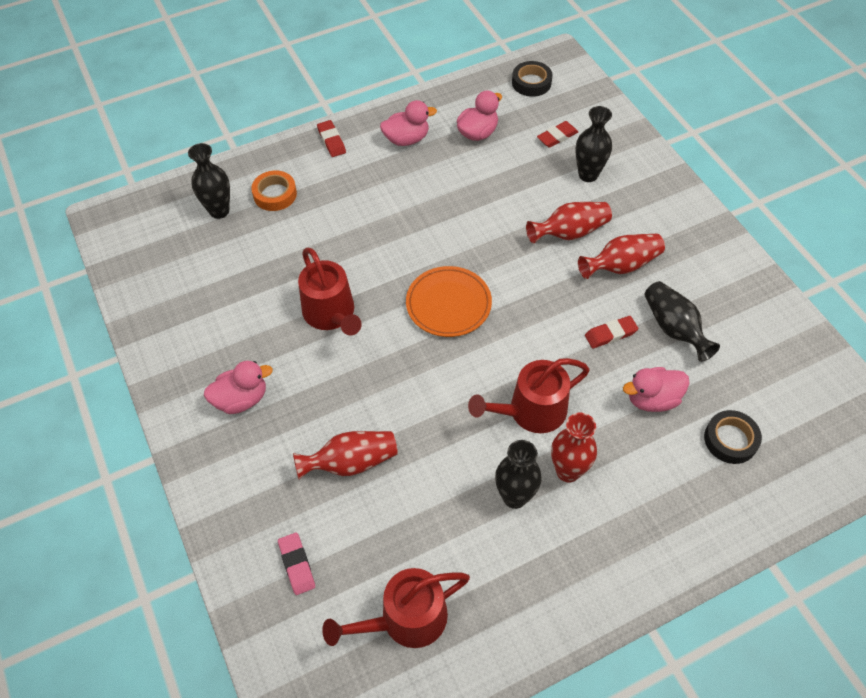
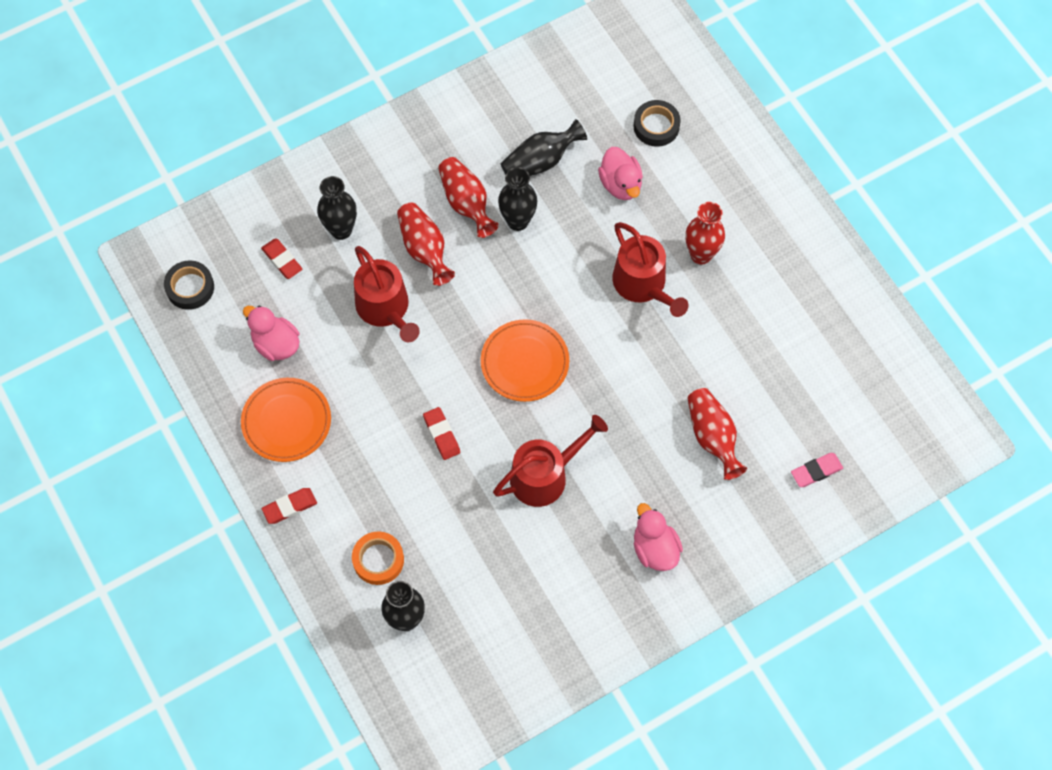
camera: 95 degrees left, 10 degrees up
red watering can [322,568,470,648] -> red watering can moved to [354,246,420,342]
pink duck [380,100,437,146] -> orange plate [241,378,331,462]
black vase [495,440,542,509] -> black vase moved to [498,167,538,231]
red eraser [585,316,638,348] -> red eraser moved to [423,407,460,460]

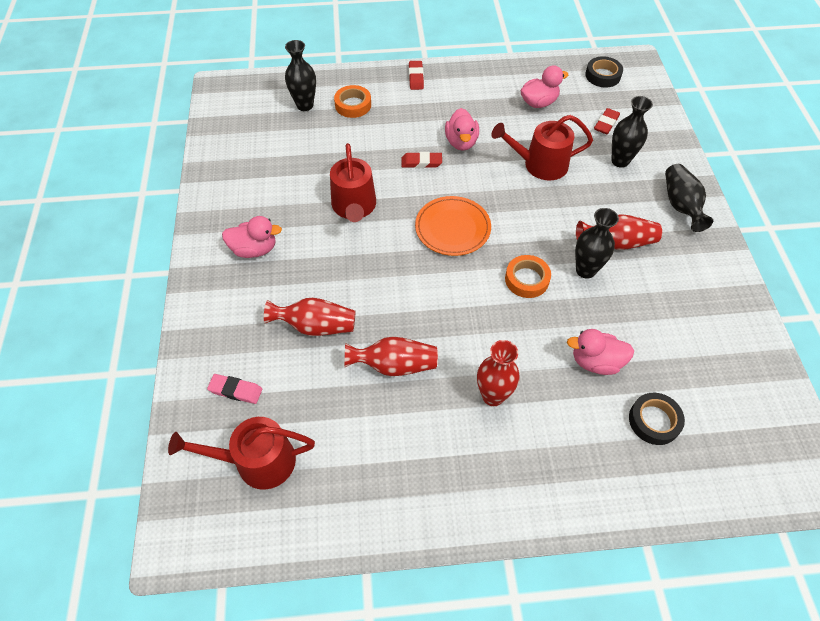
camera: 115 degrees right, 10 degrees down
orange plate [241,378,331,462] -> none
red eraser [261,238,303,279] -> red eraser turned 45 degrees counterclockwise [594,108,620,134]
red vase [397,202,455,286] -> red vase moved to [344,336,438,376]
black vase [501,119,587,176] -> black vase moved to [665,164,713,232]
red watering can [612,222,688,317] -> red watering can moved to [168,417,315,490]
pink eraser [791,453,843,487] -> pink eraser turned 75 degrees counterclockwise [207,374,262,404]
none -> pink duck [445,108,479,151]
none -> orange tape [505,255,551,298]

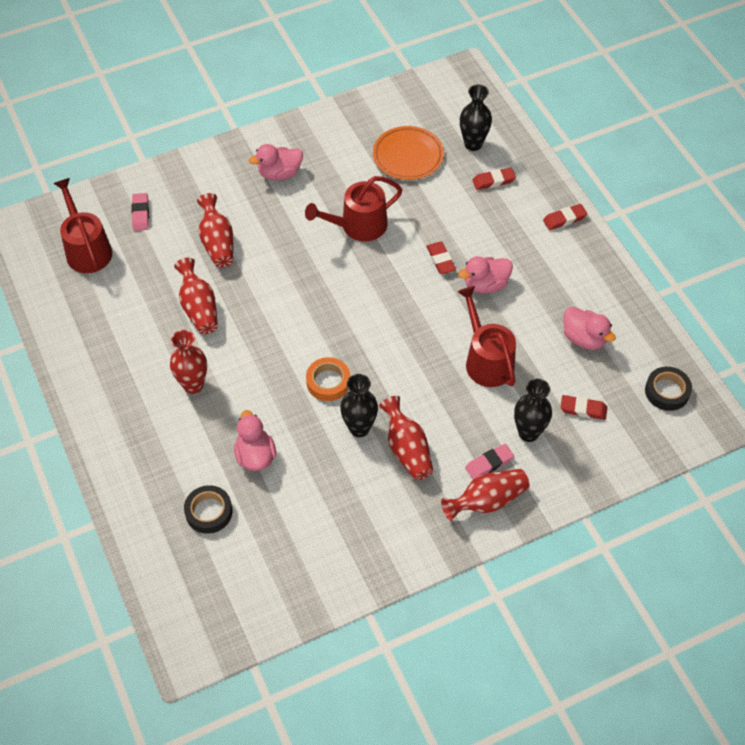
camera: 70 degrees right, 0 degrees up
pink duck [222,216,282,258] -> pink duck turned 90 degrees clockwise [249,144,303,181]
orange tape [334,85,371,118] -> red eraser [472,168,516,190]
orange plate [415,196,491,256] -> orange plate moved to [373,126,444,180]
black vase [665,164,713,232] -> red vase [441,469,530,521]
none -> pink eraser [465,444,514,480]

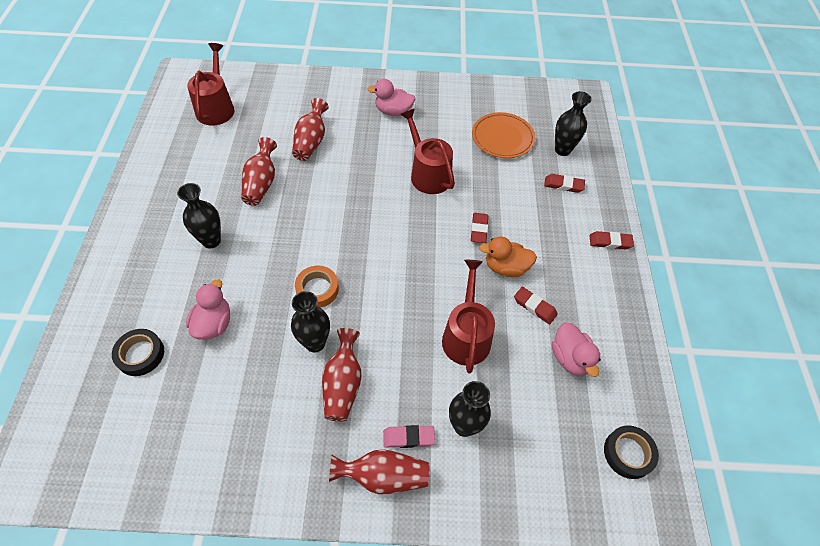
camera: 25 degrees right, 0 degrees up
pink eraser [131,193,149,231] -> none
red vase [170,330,207,394] -> black vase [177,183,221,249]
red watering can [305,176,403,242] -> red watering can turned 60 degrees clockwise [400,109,455,194]
pink duck [458,256,513,293] -> orange duck [479,236,537,277]
red eraser [560,395,607,420] -> red eraser moved to [514,287,558,324]

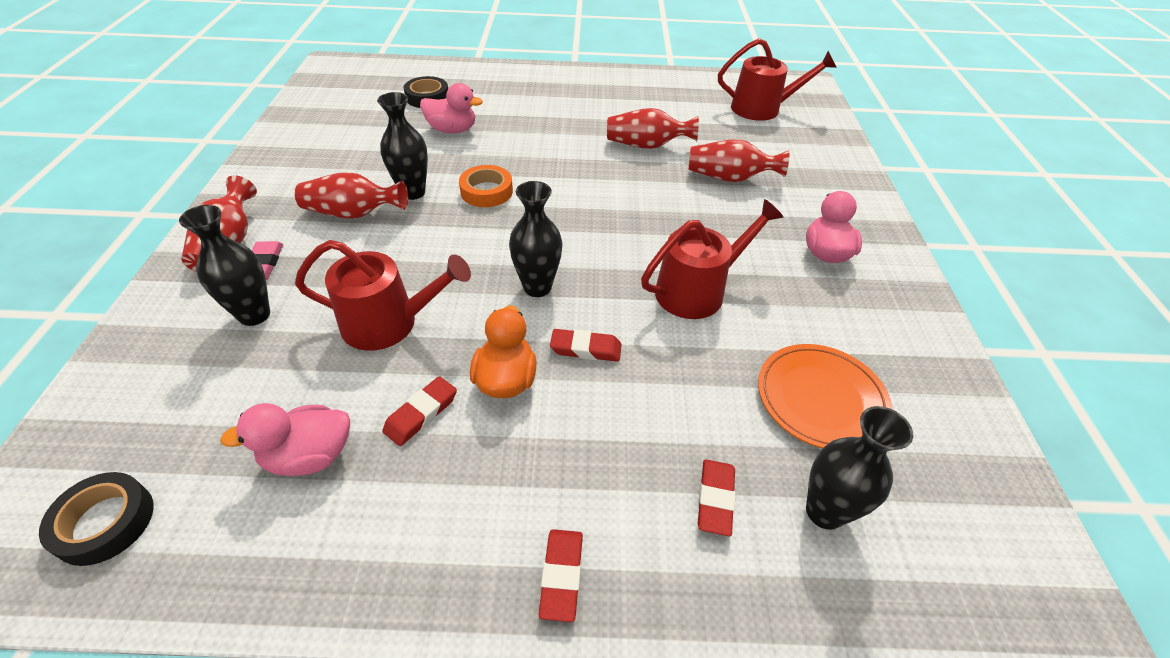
camera: 90 degrees right, 10 degrees down
black vase [177,183,221,249] -> black vase moved to [509,181,563,297]

